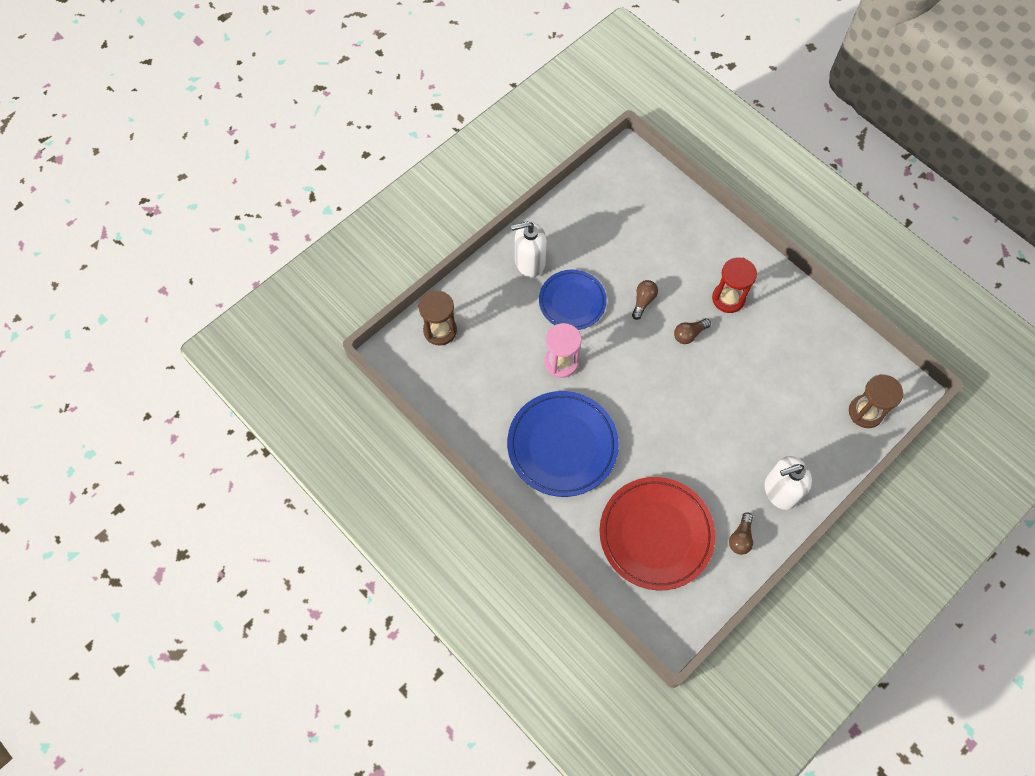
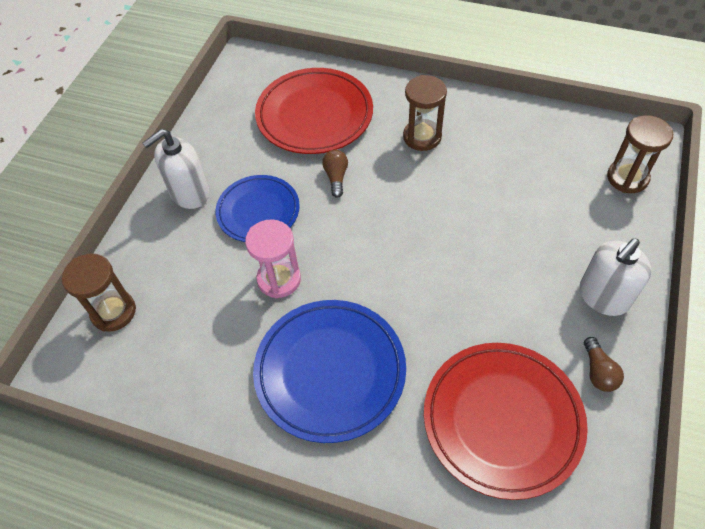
camera: 25 degrees left, 10 degrees down
brown light bulb [674,319,711,344] -> none
red hourglass [712,257,757,313] -> brown hourglass [403,75,447,151]
none -> red plate [255,68,373,154]

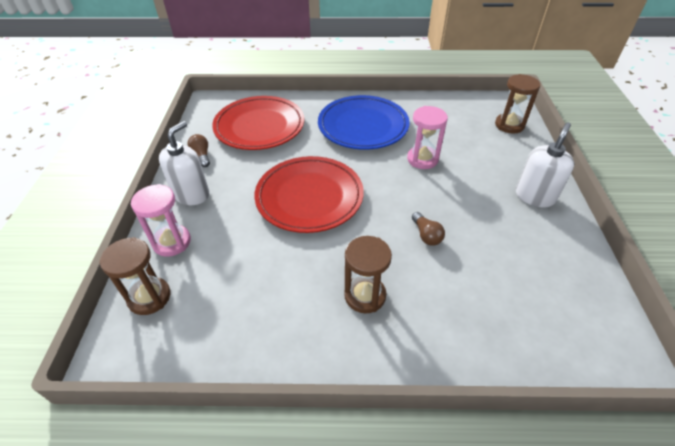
camera: 160 degrees right, 10 degrees down
blue plate [215,175,300,242] -> none
red plate [255,68,373,154] -> red plate moved to [254,156,364,233]
none -> pink hourglass [131,184,191,257]

